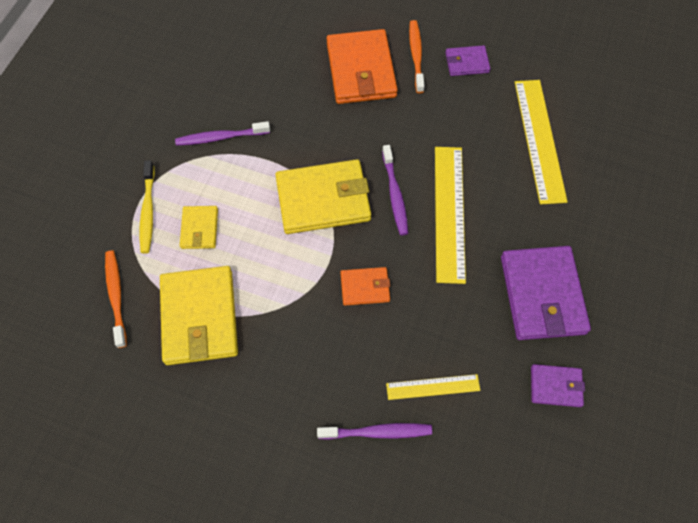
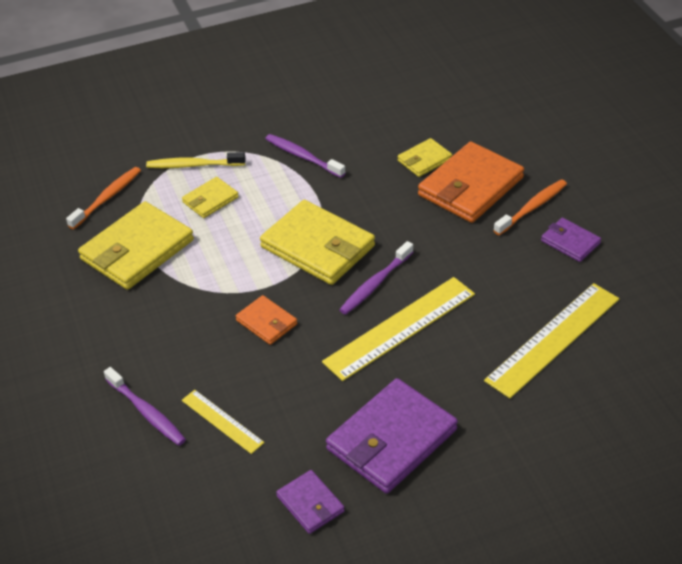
camera: 50 degrees right, 20 degrees down
yellow toothbrush [140,160,155,254] -> yellow toothbrush turned 45 degrees clockwise [146,152,246,168]
none -> yellow wallet [398,138,452,177]

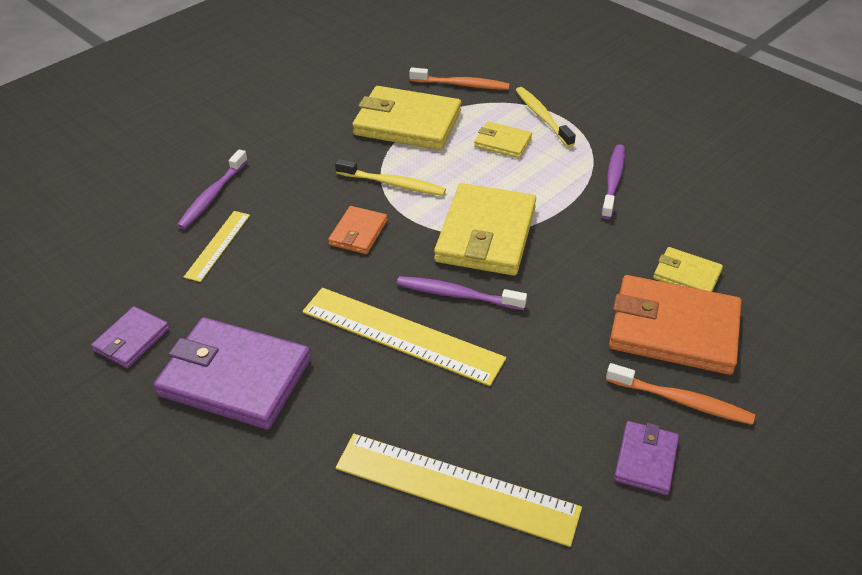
camera: 65 degrees right, 0 degrees up
none -> yellow toothbrush [335,159,446,196]

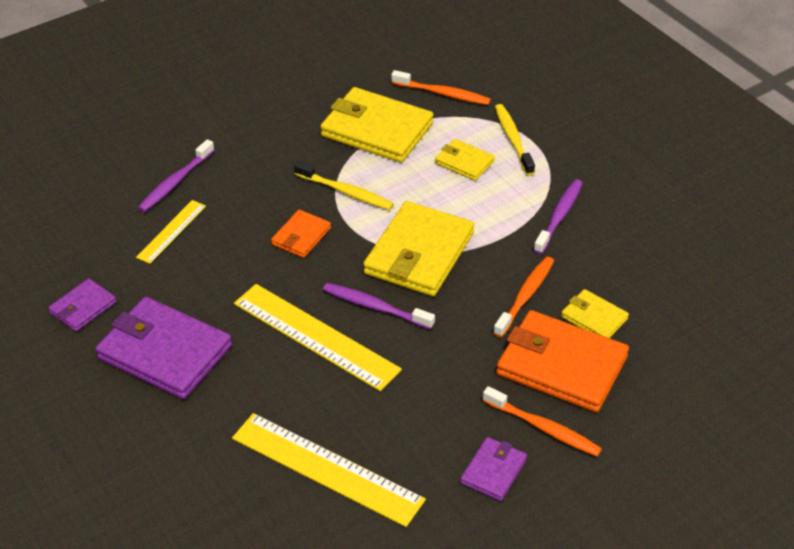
camera: 10 degrees right, 0 degrees up
none -> orange toothbrush [493,256,554,338]

